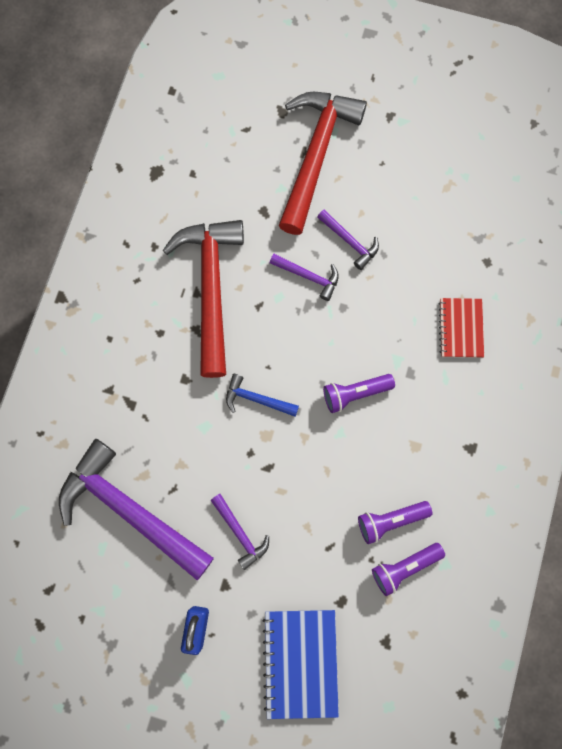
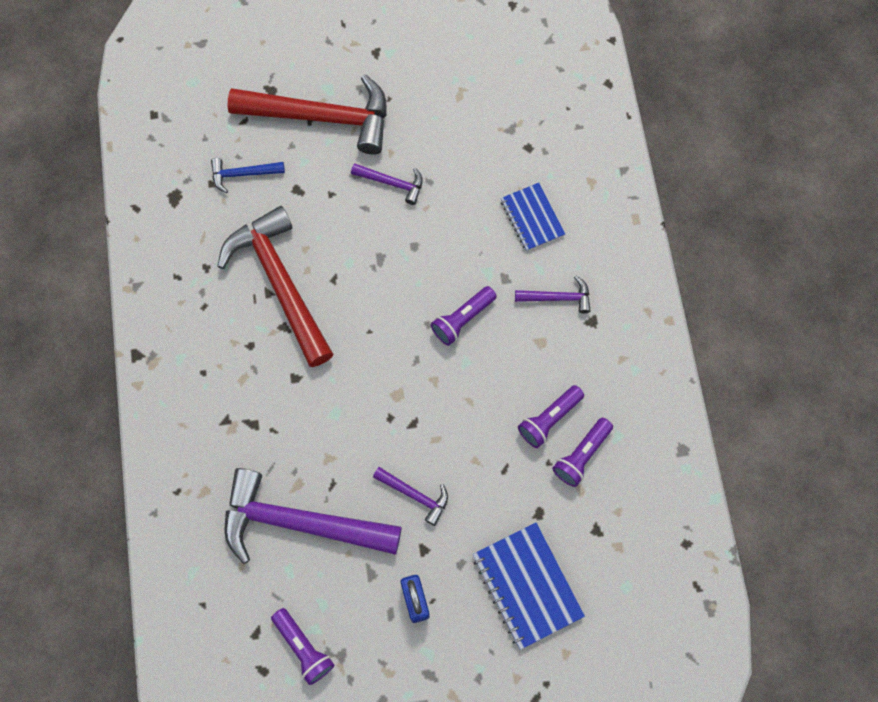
camera: 25 degrees left, 5 degrees down
blue hammer [226,374,299,417] -> blue hammer moved to [211,158,285,193]
purple hammer [270,254,339,301] -> purple hammer moved to [515,276,591,314]
red hammer [279,92,367,235] -> red hammer turned 105 degrees clockwise [228,75,387,155]
red notebook [438,298,484,358] -> blue notebook [501,183,565,251]
none -> purple flashlight [271,608,335,685]

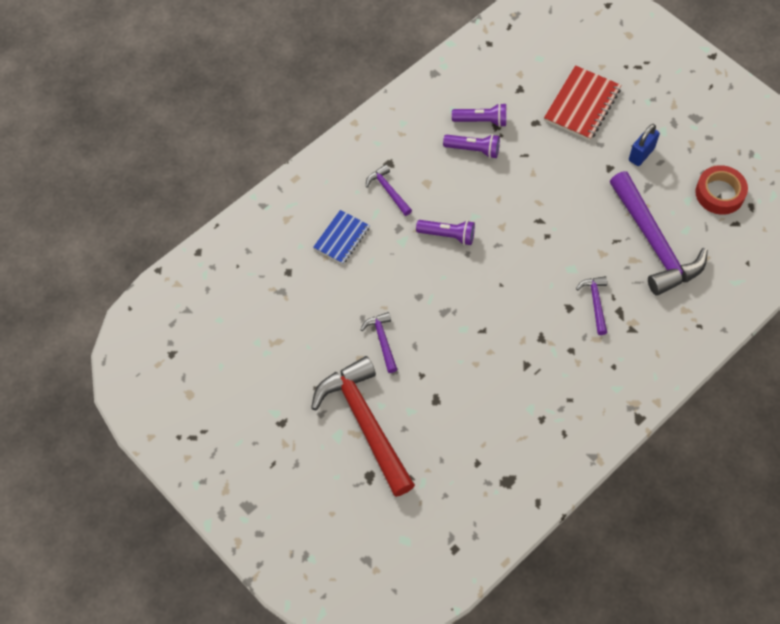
camera: 125 degrees left, 10 degrees down
blue hammer [211,158,285,193] -> none
red hammer [217,206,333,367] -> none
purple flashlight [271,608,335,685] -> red tape [695,165,748,215]
purple hammer [373,467,448,526] -> purple hammer moved to [576,276,607,335]
blue notebook [473,522,585,650] -> red notebook [544,65,621,141]

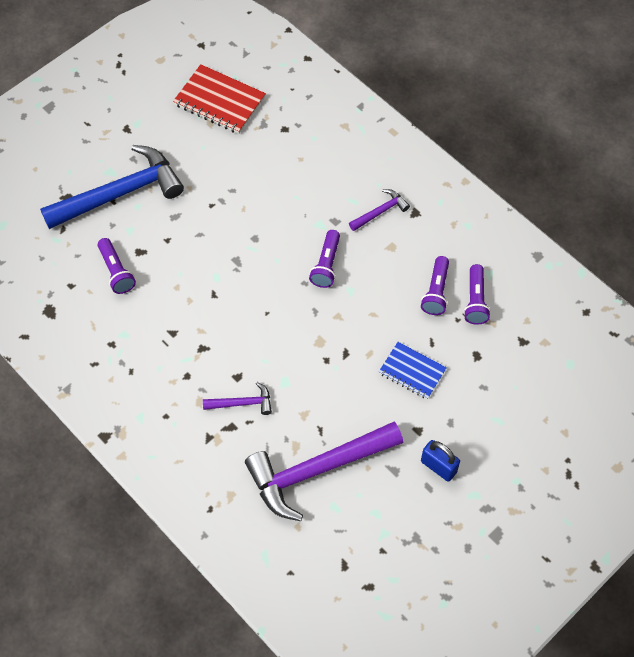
camera: 90 degrees right, 0 degrees up
red hammer [311,356,415,497] -> blue hammer [40,145,184,229]
blue notebook [313,210,370,264] -> blue notebook moved to [379,342,447,399]
purple hammer [361,312,398,373] -> none
red notebook [544,65,621,141] -> red notebook moved to [173,64,266,134]
red tape [695,165,748,215] -> none
none -> purple flashlight [98,238,136,294]

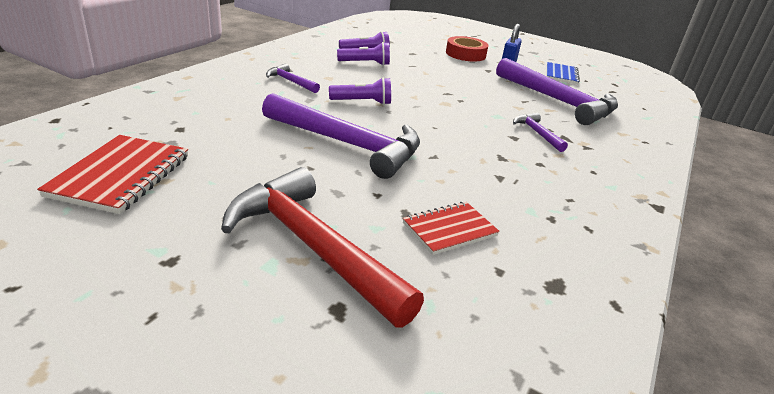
camera: 110 degrees left, 30 degrees down
blue hammer [40,145,184,229] -> red hammer [221,167,424,328]
purple flashlight [98,238,136,294] -> red notebook [403,202,500,255]
blue notebook [379,342,447,399] -> blue notebook moved to [547,62,580,84]
none -> purple hammer [262,93,420,179]
none -> red tape [446,36,489,62]

